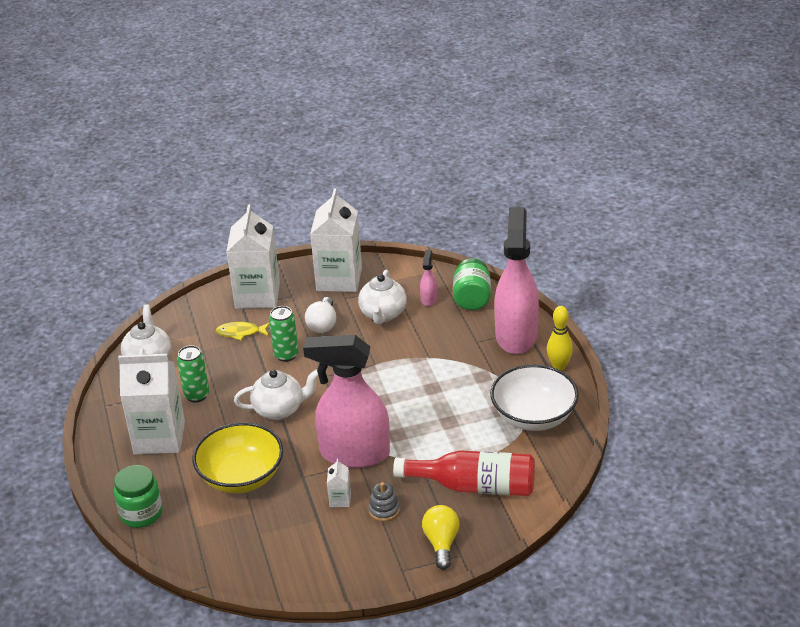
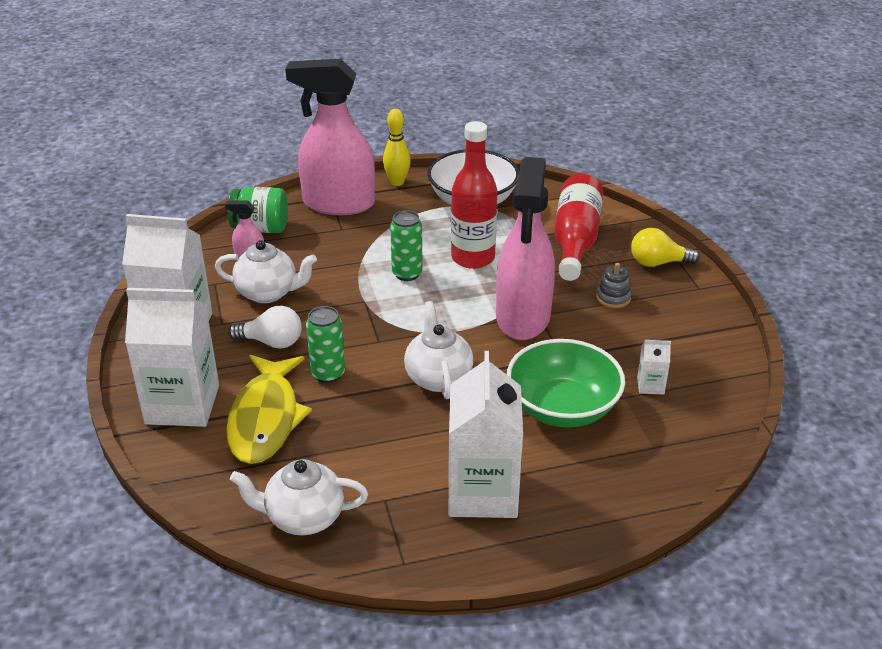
camera: 90 degrees left, 0 degrees up
green jar [114,465,163,528] -> none
green can [177,345,209,403] -> green can moved to [390,210,423,281]
yellow bowl [192,422,283,493] -> green bowl [507,339,625,428]
yellow fish [216,322,269,341] -> yellow fish [226,355,312,464], size x2.01
white carton [327,459,351,507] -> white carton moved to [637,340,671,395]
none -> red bottle [451,121,497,269]

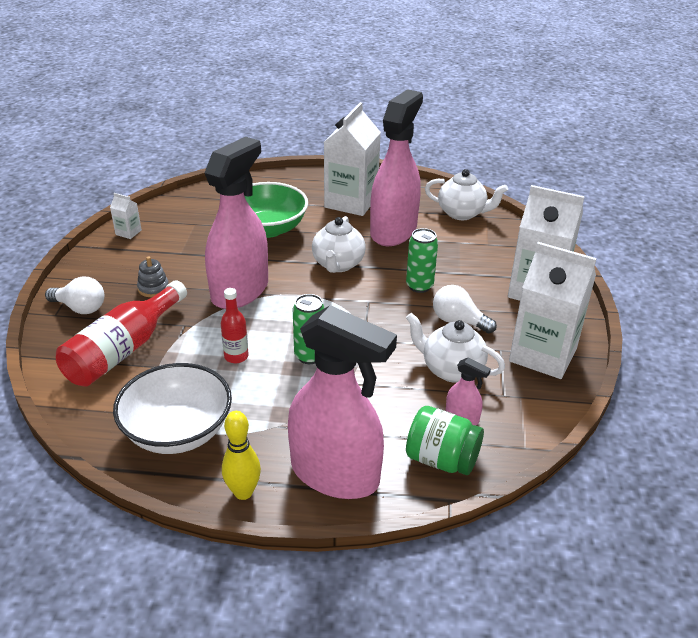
camera: 160 degrees left, 0 degrees up
yellow fish [226,355,312,464] -> none
red bottle [451,121,497,269] -> red bottle [221,288,249,363], size x0.53
yellow light bulb [631,228,700,267] -> white light bulb [45,277,104,314]
white carton [637,340,671,395] -> white carton moved to [110,193,142,239]
none -> pink spray bottle [370,89,423,246]

